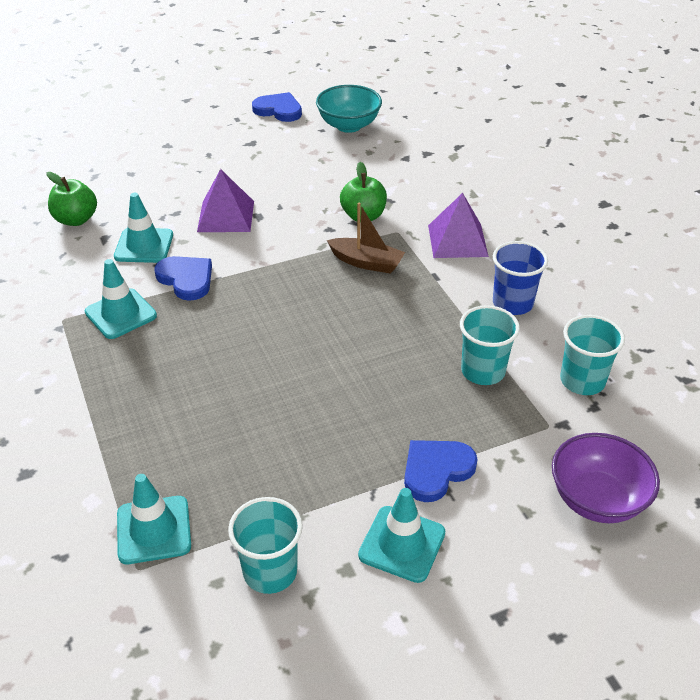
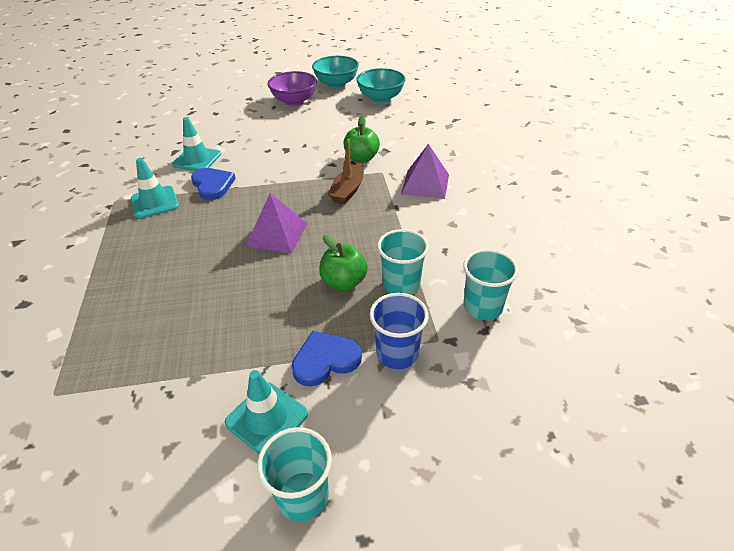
camera: 15 degrees right, 0 degrees up
green apple [46,172,97,226] -> green apple moved to [319,235,368,291]
turquoise traffic cone [117,474,191,564] -> none
purple pyramid [197,169,254,232] -> purple pyramid moved to [246,193,307,253]
turquoise cup [228,497,303,594] -> turquoise cup moved to [257,427,332,521]
blue heart [252,92,302,122] -> turquoise bowl [312,56,359,88]
brown boat [327,203,405,274] -> brown boat turned 75 degrees clockwise [328,139,364,204]
blue cup [493,241,548,315] -> blue cup moved to [370,293,429,369]
purple bowl [552,433,660,523] -> purple bowl moved to [268,71,317,106]

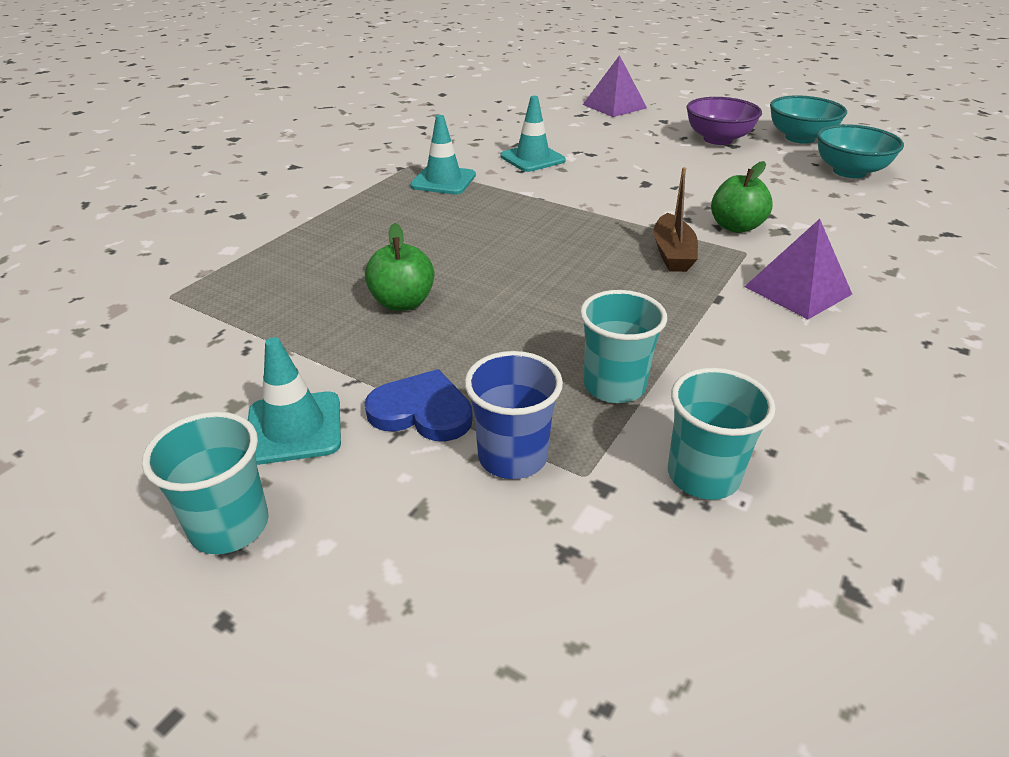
camera: 40 degrees right, 5 degrees down
blue heart [191,168,236,200] -> none
purple pyramid [246,193,307,253] -> purple pyramid moved to [582,55,647,117]
green apple [319,235,368,291] -> green apple moved to [365,223,434,311]
brown boat [328,139,364,204] -> brown boat turned 60 degrees counterclockwise [653,167,698,272]

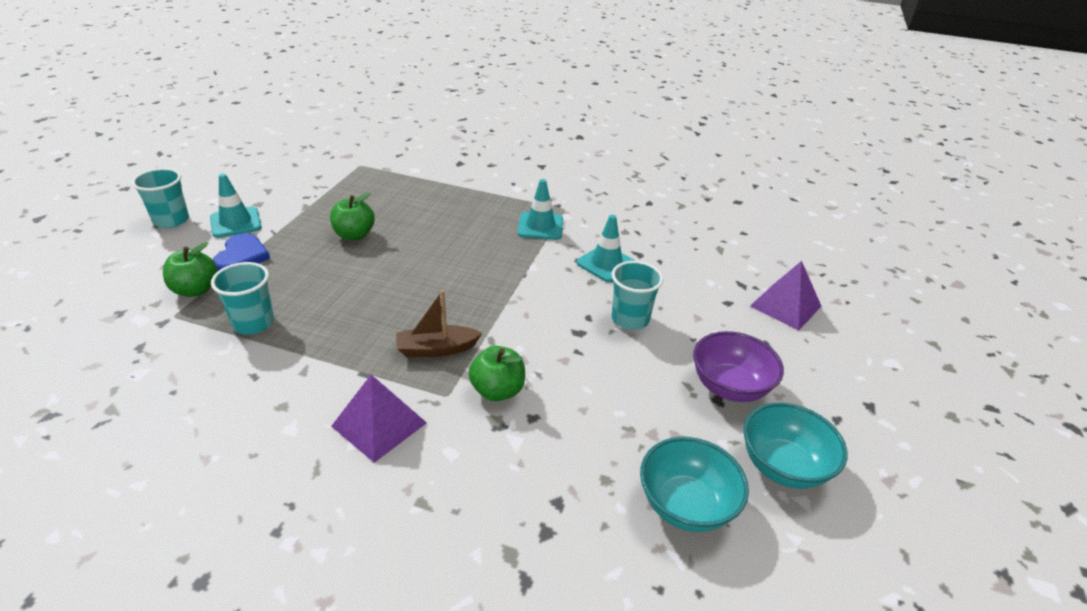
camera: 75 degrees right, 0 degrees up
blue cup [465,351,563,479] -> green apple [163,242,218,297]
turquoise cup [668,368,775,500] -> turquoise cup moved to [612,261,663,330]

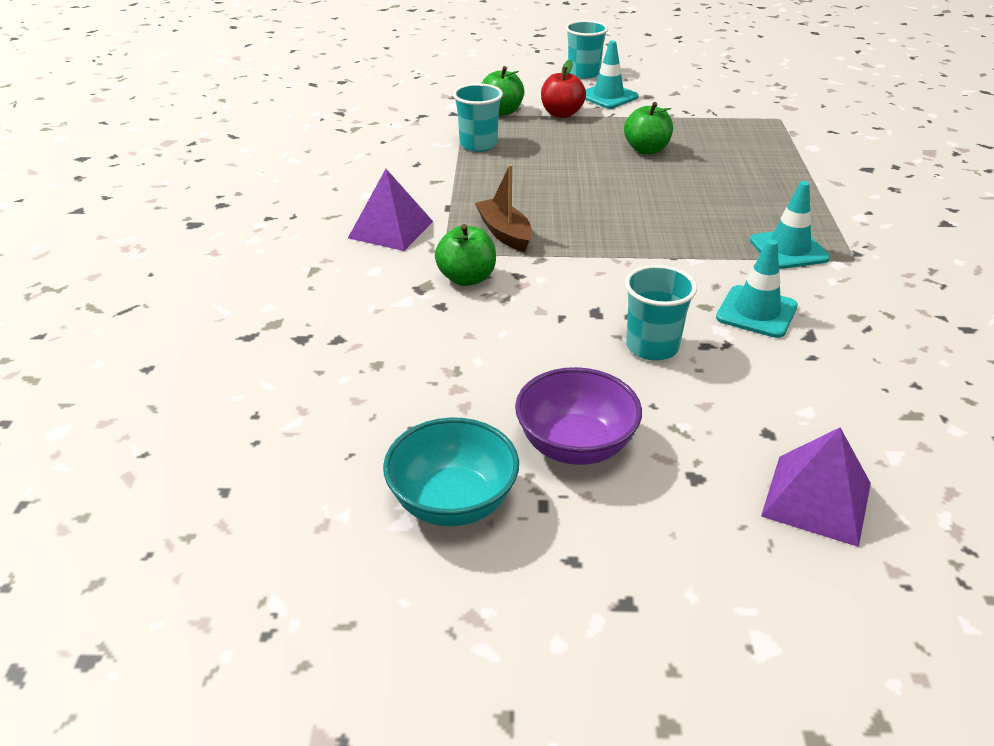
camera: 75 degrees right, 0 degrees up
blue heart [213,233,270,271] -> red apple [541,60,586,118]
turquoise bowl [640,437,749,532] -> none

